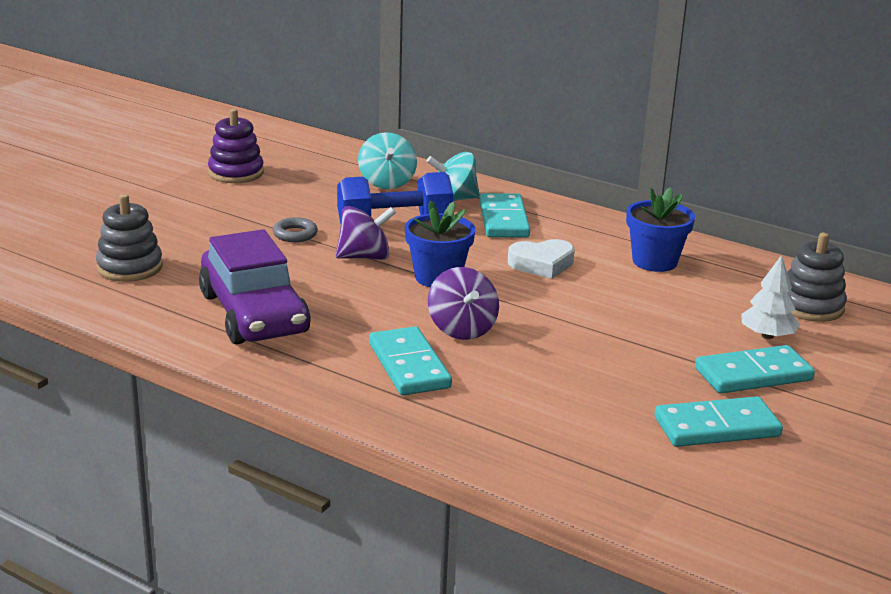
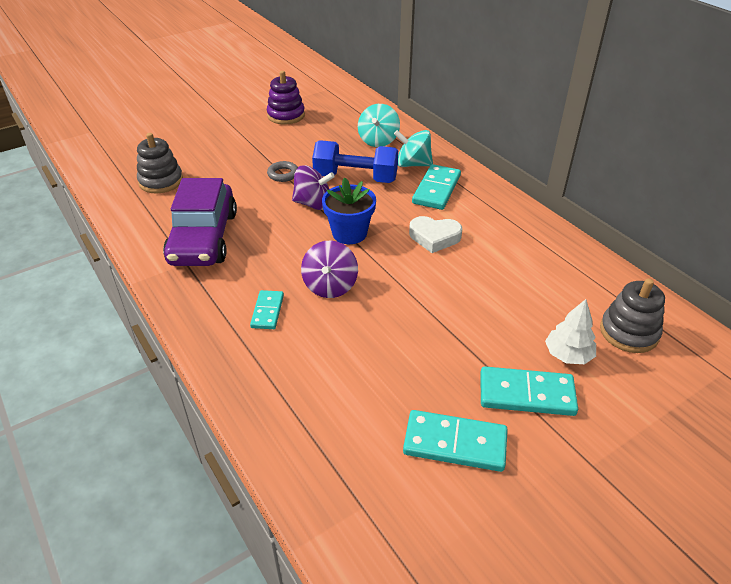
camera: 25 degrees right, 15 degrees up
turquoise domino [369,326,452,395] -> turquoise domino [250,290,284,329], size x0.61
blue flower pot [626,187,695,272] -> none

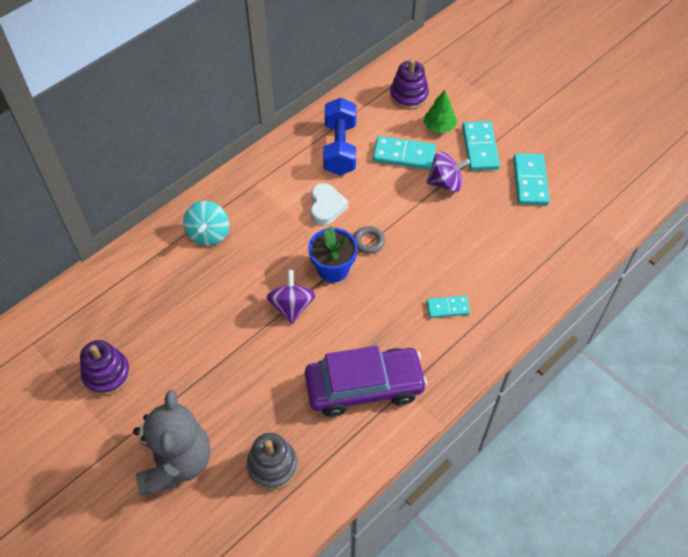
camera: 100 degrees left, 15 degrees up
grey ring [267,161,298,182] -> grey ring moved to [354,226,385,254]
purple spinning top [301,241,358,298] -> purple spinning top moved to [427,152,470,192]
blue dumbbell [312,140,398,183] -> blue dumbbell moved to [323,98,356,175]
turquoise spinning top [358,104,400,147] -> none
turquoise domino [412,164,461,210] -> turquoise domino moved to [373,136,436,170]
white tree [545,299,596,364] -> green tree [424,90,457,133]
grey stacking toy [600,278,665,353] -> purple stacking toy [390,59,429,110]
none -> grey teddy bear [133,390,210,496]

